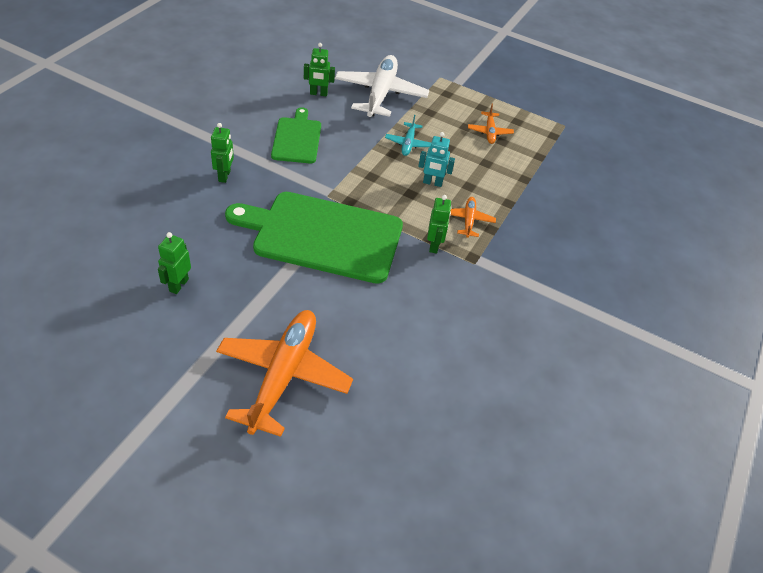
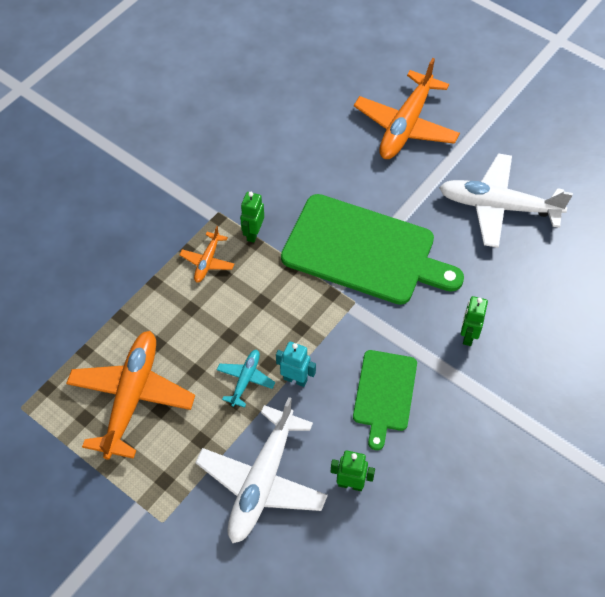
camera: 165 degrees left, 10 degrees up
green robot [158,232,191,294] -> white plane [439,153,573,248]
turquoise robot [418,132,455,187] -> turquoise robot moved to [276,342,316,387]
orange plane [468,104,514,144] -> orange plane [66,331,195,460], size x2.12

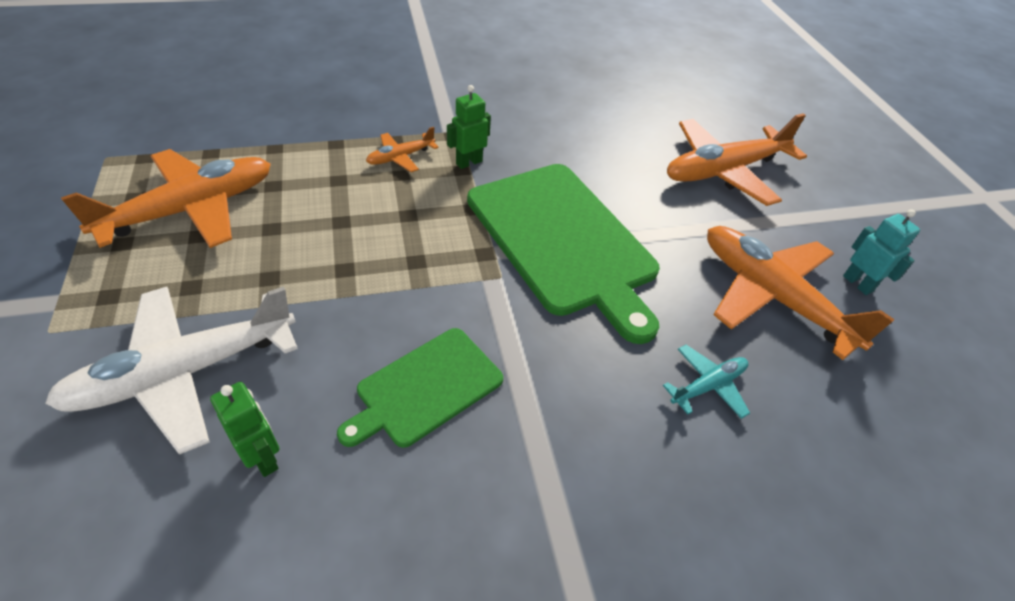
camera: 35 degrees right, 10 degrees down
turquoise plane [217,350,275,408] -> turquoise plane moved to [663,345,750,419]
turquoise robot [276,342,316,387] -> turquoise robot moved to [843,209,920,295]
white plane [439,153,573,248] -> orange plane [707,226,895,360]
green robot [461,296,488,346] -> none

